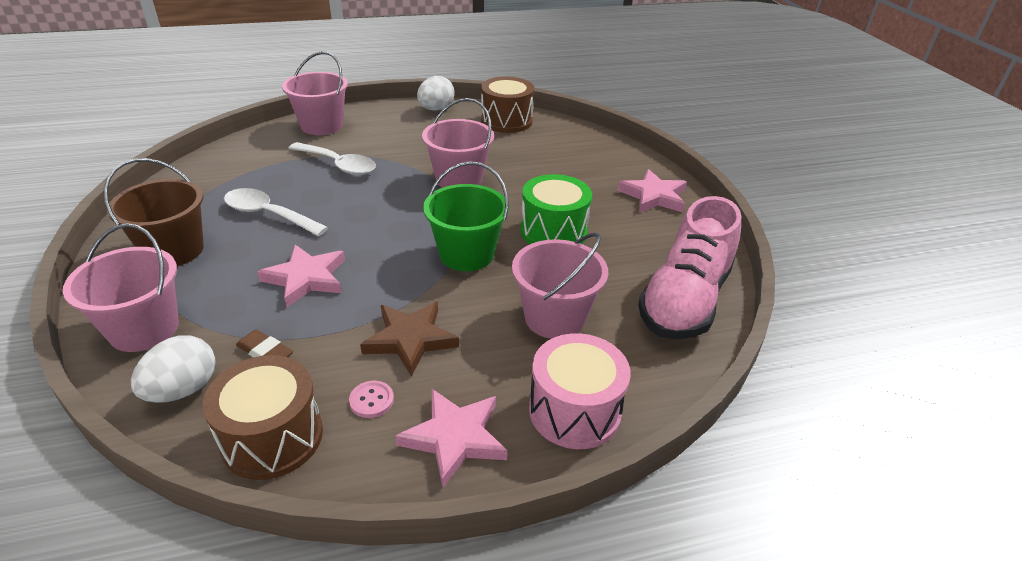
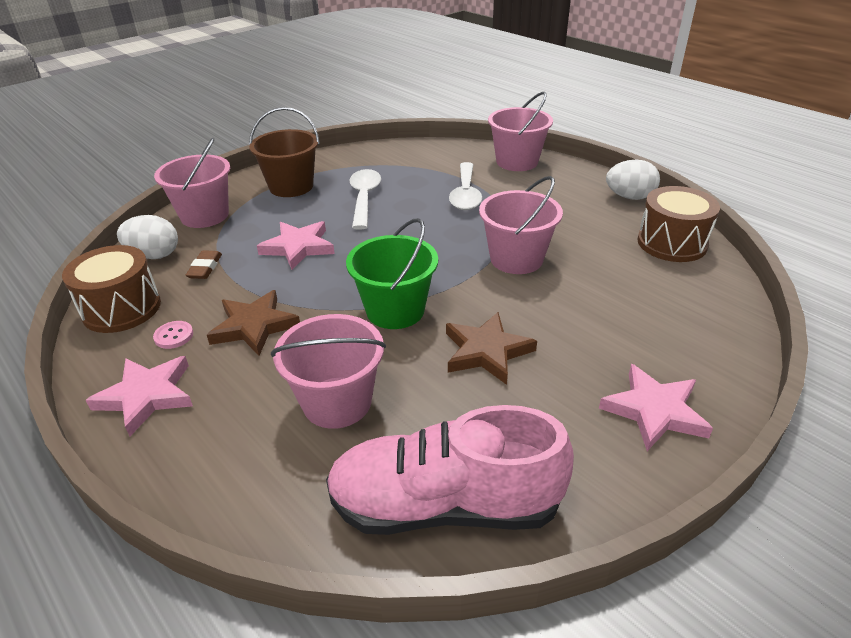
camera: 65 degrees right, 0 degrees up
green drum [520,174,592,244] -> brown star [446,312,537,385]
pink drum [529,333,630,449] -> none

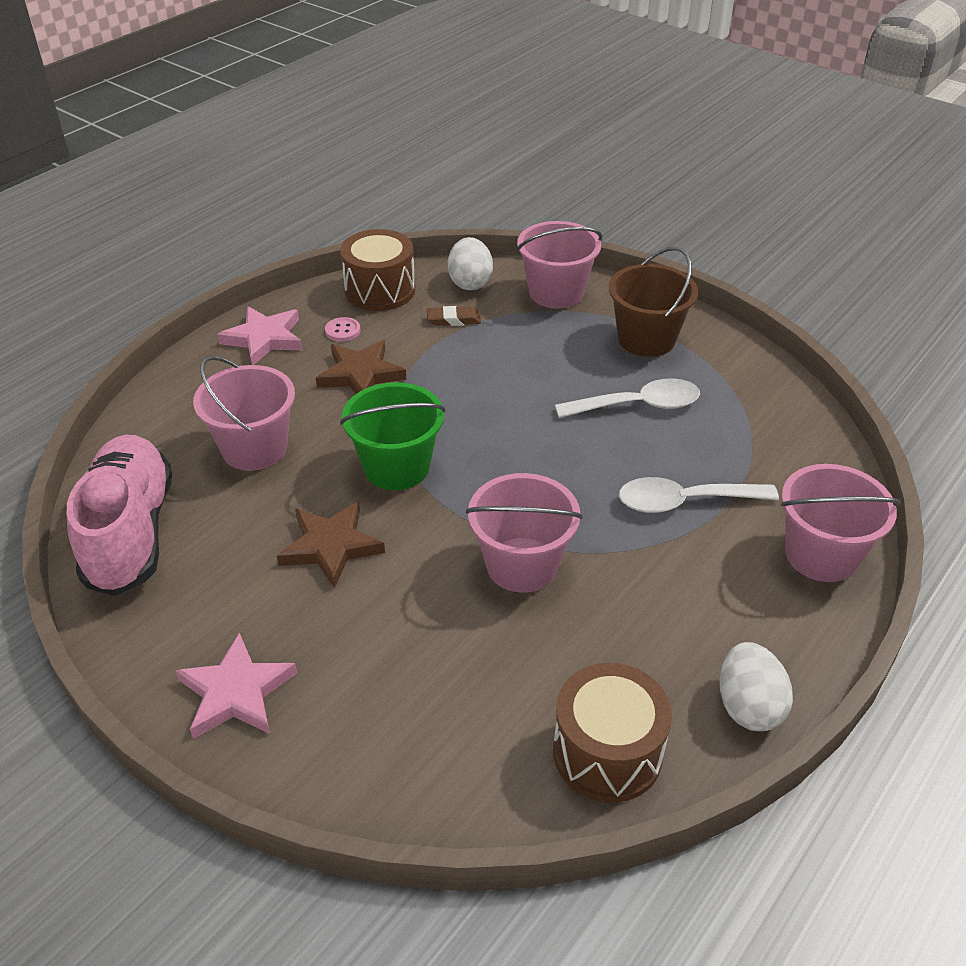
camera: 80 degrees right, 5 degrees up
pink star [257,221,335,270] -> none

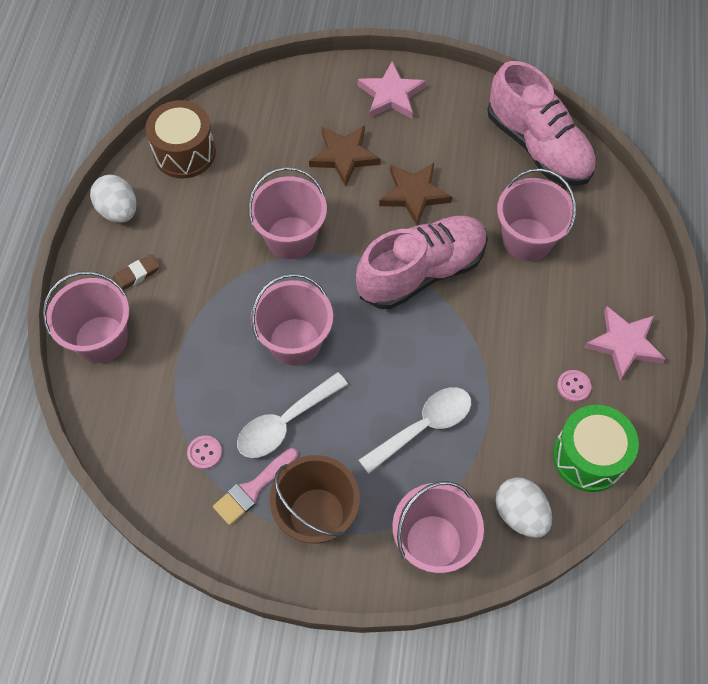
camera: 150 degrees right, 20 degrees up
brown star [316,340,406,394] -> brown star moved to [309,126,381,187]
brown drum [340,229,415,311] -> green drum [553,405,639,492]
green bucket [340,382,446,490] -> pink shoe [356,216,488,309]
brown eraser [427,306,481,326] -> brown eraser moved to [112,254,160,290]
white spoon [619,477,779,513] -> white spoon moved to [359,387,471,474]
none -> pink button [187,435,222,470]
none -> pink brush [213,448,298,526]
none -> pink bucket [251,273,333,366]

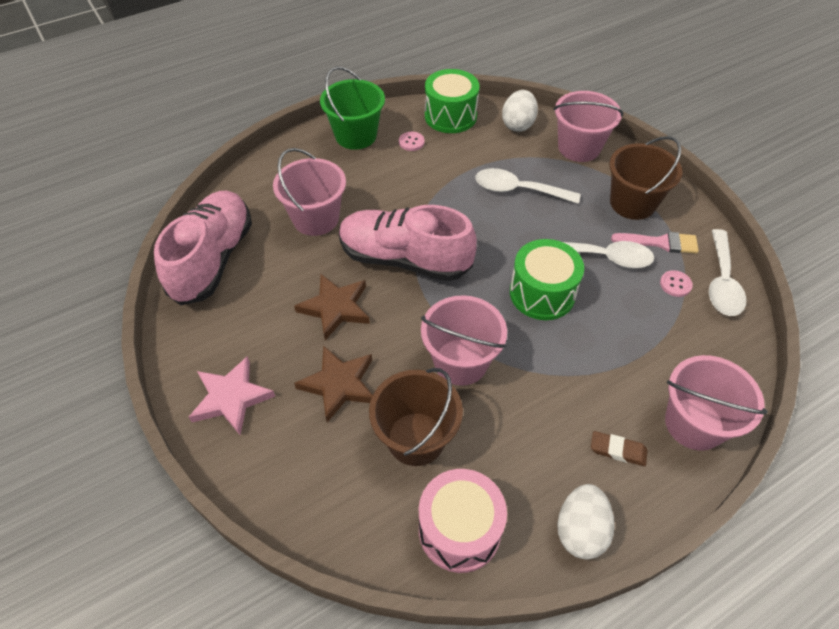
camera: 130 degrees left, 10 degrees down
brown drum [146,100,216,179] -> pink drum [419,469,507,573]
pink bucket [251,273,333,366] -> green drum [510,239,584,320]
pink star [584,306,666,380] -> green bucket [320,67,385,150]
none -> brown bucket [369,368,463,466]
none -> white spoon [709,229,746,316]

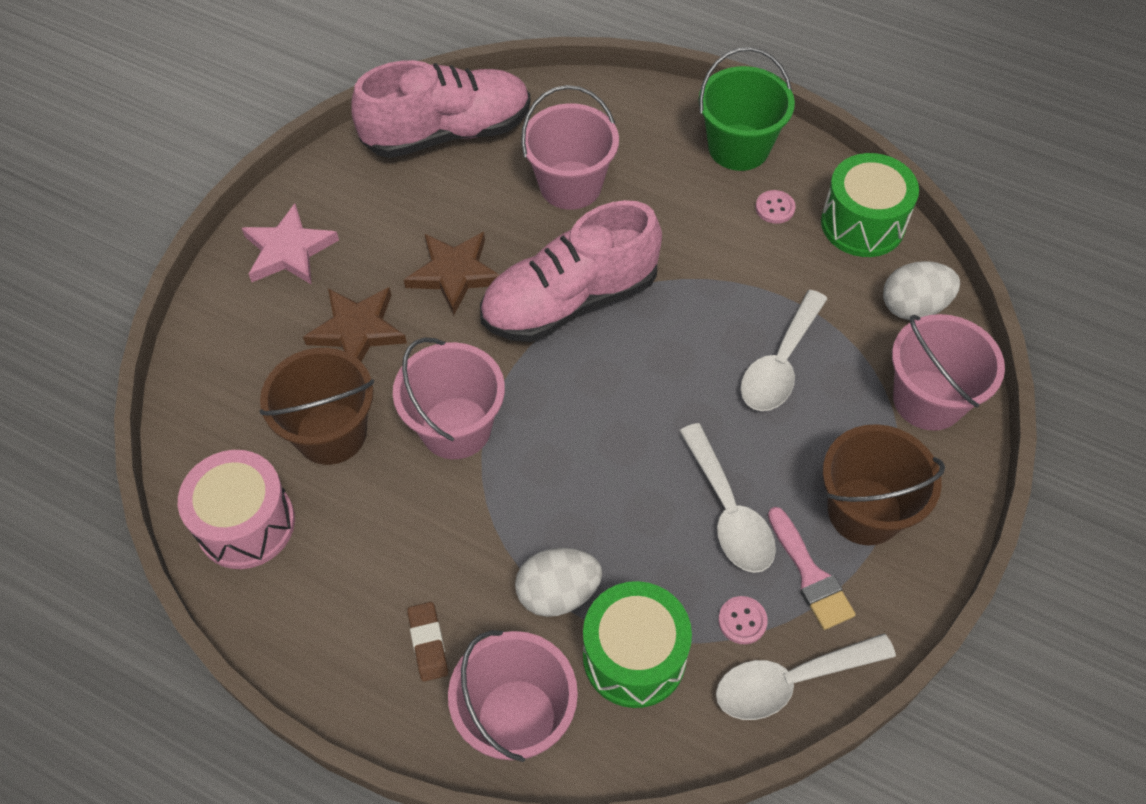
camera: 60 degrees right, 5 degrees up
pink shoe [339,205,477,281] -> pink shoe turned 105 degrees counterclockwise [480,200,662,342]
white spoon [475,168,581,204] -> white spoon turned 135 degrees counterclockwise [741,290,828,411]
green drum [510,239,584,320] -> green drum moved to [583,581,692,708]
white egg [557,484,615,560] -> white egg moved to [515,548,602,617]

